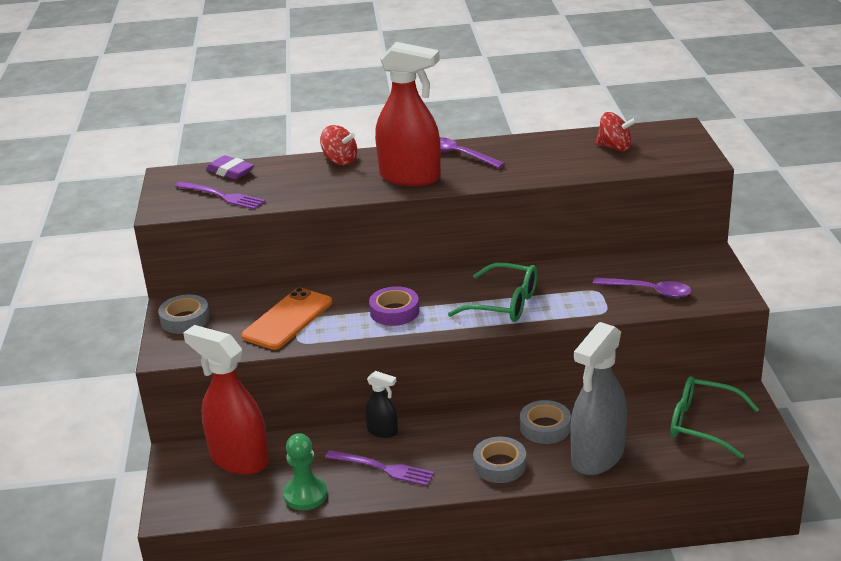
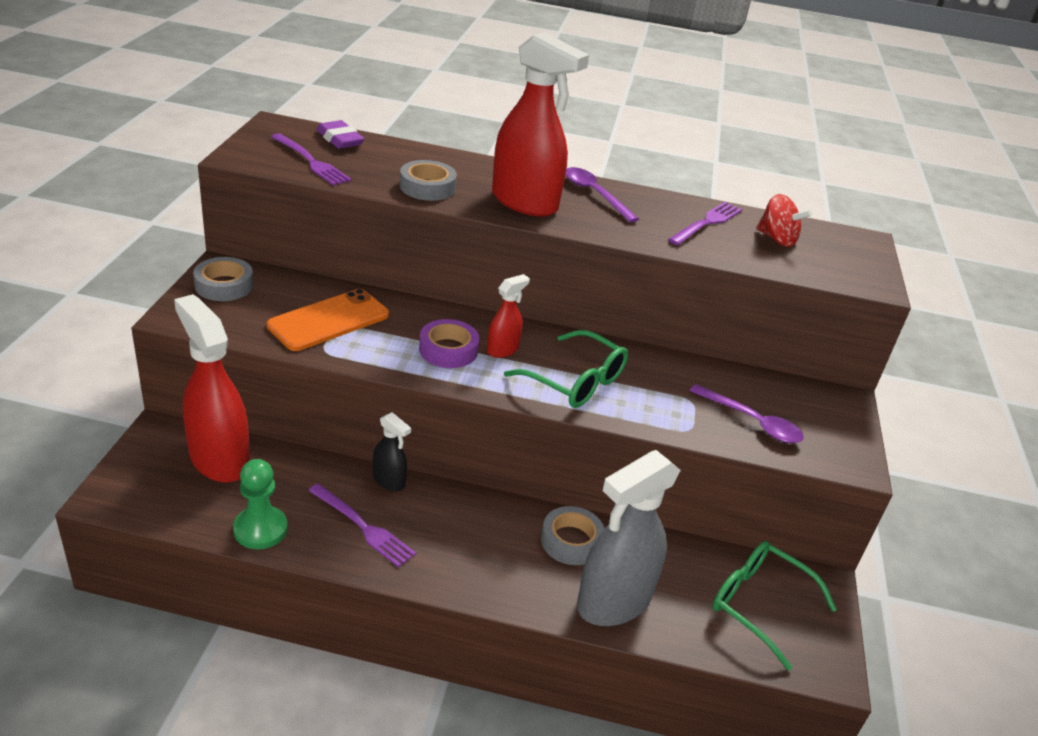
camera: 10 degrees right, 5 degrees up
red spinning top [320,125,357,165] -> none
grey tape [473,437,526,483] -> grey tape moved to [400,160,457,201]
none -> red spray bottle [487,274,530,358]
none -> purple fork [668,202,742,245]

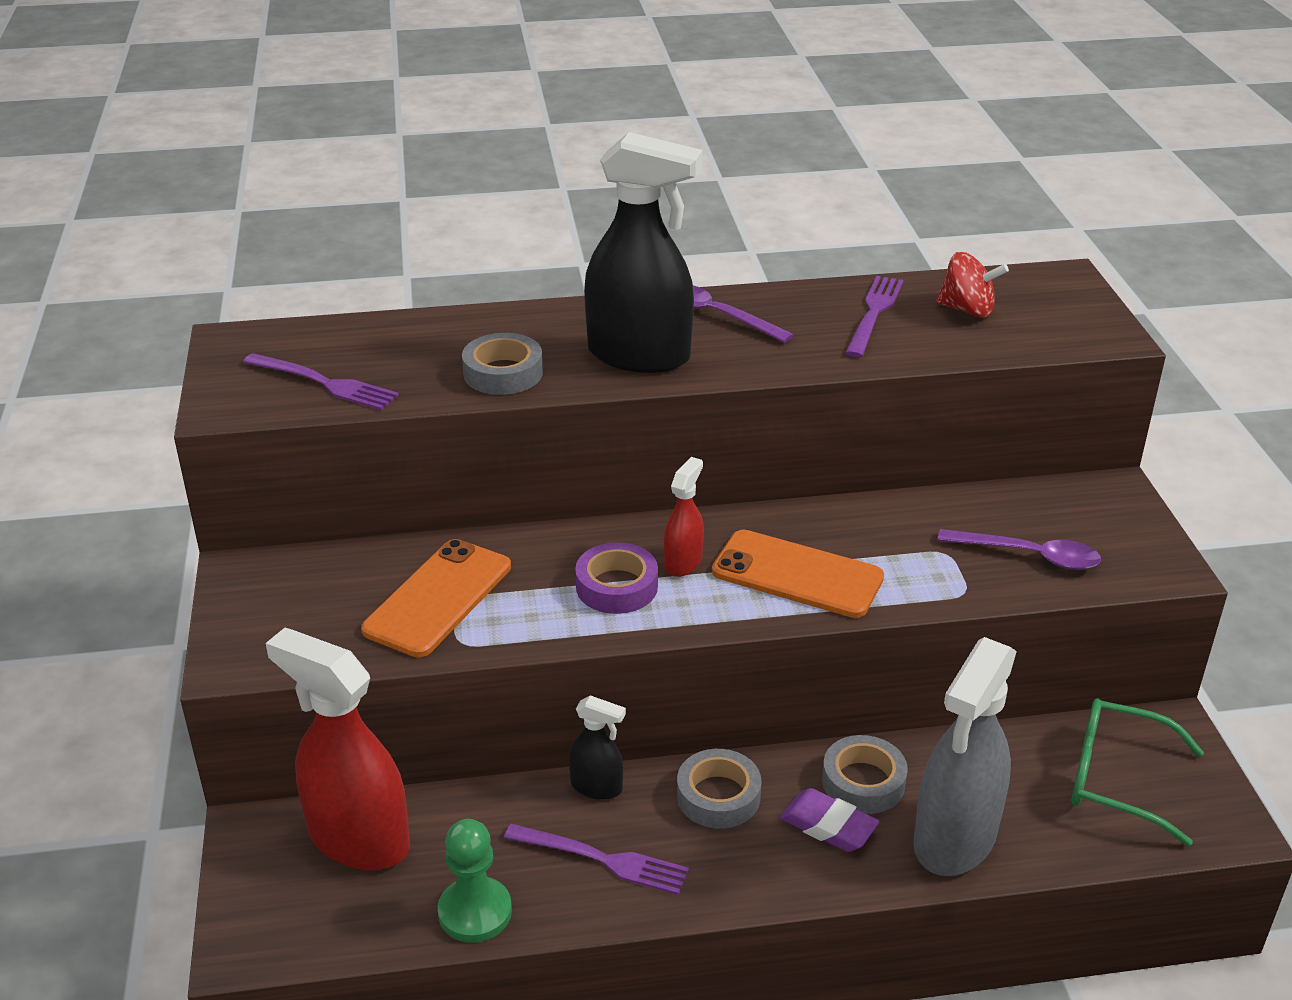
camera: 15 degrees left, 0 degrees up
grey tape [193,257,253,301] -> grey tape moved to [677,749,761,828]
purple eraser [316,120,364,149] -> purple eraser moved to [780,788,880,852]
red spray bottle [492,32,589,217] -> black spray bottle [584,132,703,373]
green glasses [504,330,628,408] -> orange phone [712,530,884,618]

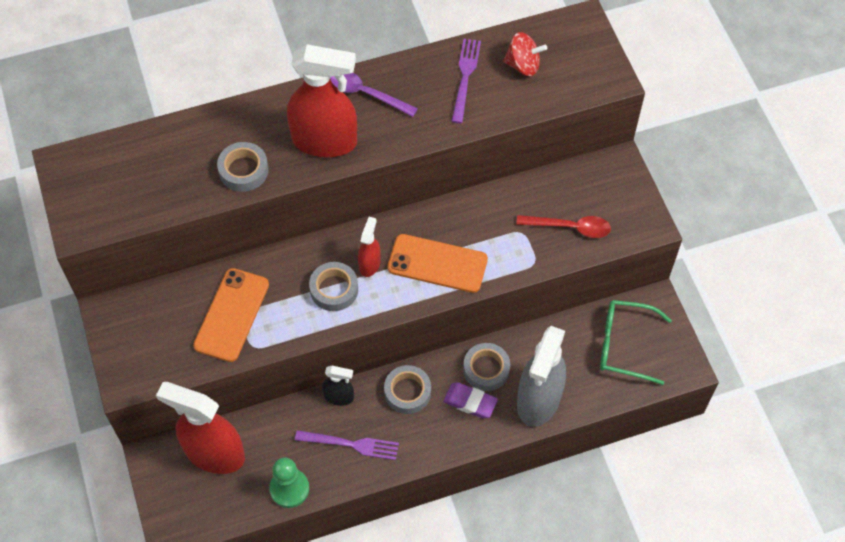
camera: 10 degrees left, 25 degrees up
purple fork [243,353,399,410] -> none
purple tape [575,542,658,614] -> grey tape [309,262,358,311]
black spray bottle [584,132,703,373] -> red spray bottle [287,44,357,157]
purple spoon [937,529,1101,570] -> red spoon [516,215,611,238]

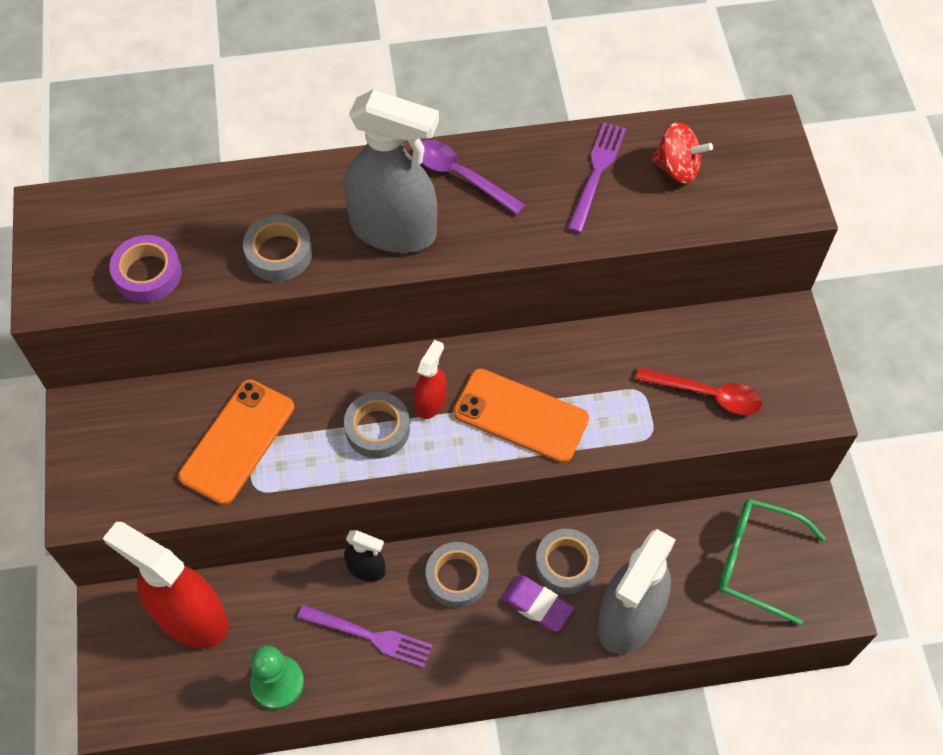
camera: 10 degrees right, 0 degrees up
red spray bottle [287,44,357,157] -> grey spray bottle [344,89,439,253]
none -> purple tape [110,235,182,303]

